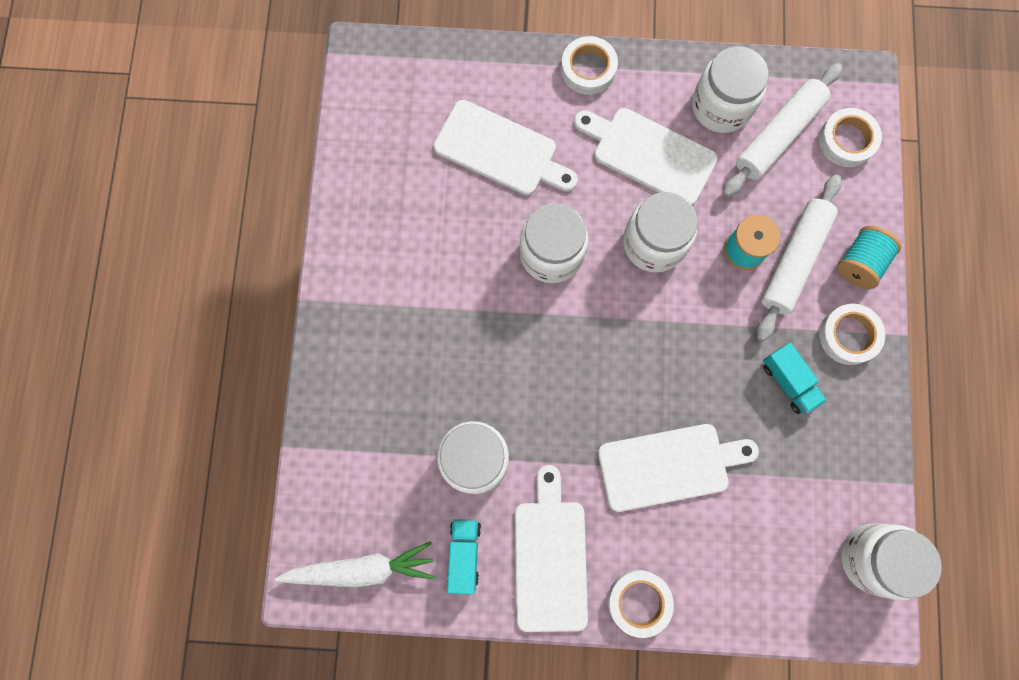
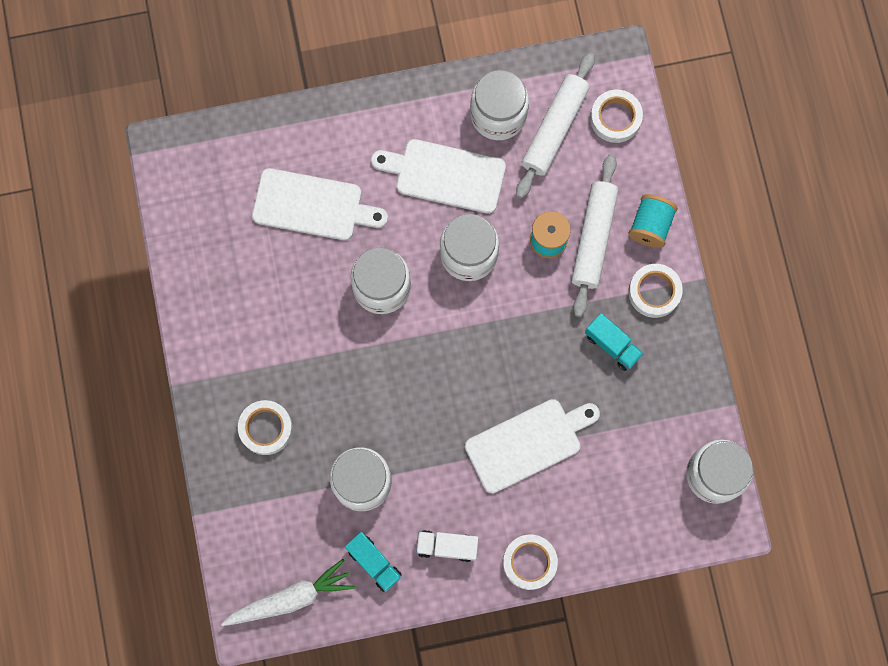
camera: 15 degrees left, 0 degrees up
turquoise truck [447,519,481,595] -> turquoise truck turned 150 degrees clockwise [345,532,402,592]
white cutting board [515,465,588,632] -> white truck [416,530,478,562]
white tape [561,36,618,95] -> white tape moved to [238,400,293,455]

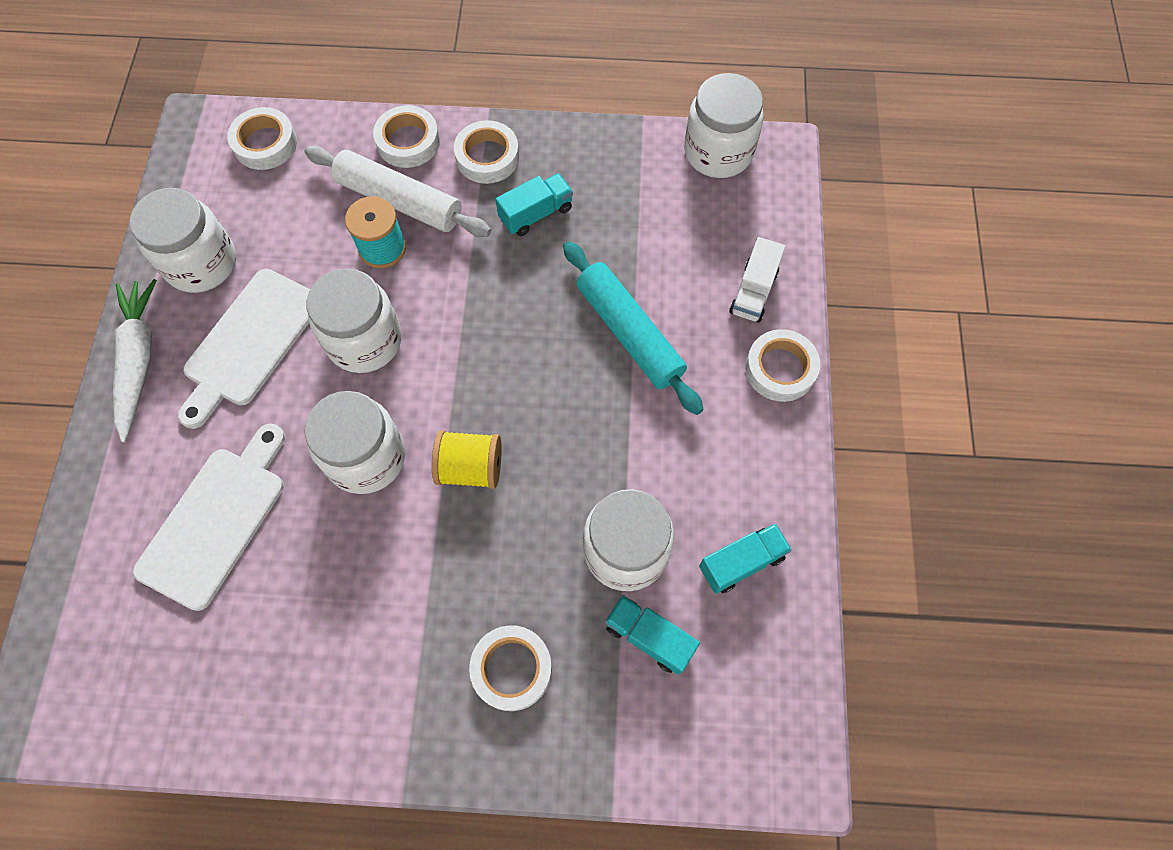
camera: 75 degrees left, 10 degrees down
white carrot [221,559,355,626] -> white carrot moved to [113,279,157,443]
white truck [416,530,478,562] -> white truck moved to [729,237,785,323]
white cutting board [465,399,600,493] -> turquoise rolling pin [563,241,704,415]
white rolling pin [516,52,595,198] -> none
turquoise spool [628,194,678,248] -> white tape [373,105,440,168]
none -> yellow spool [432,430,502,489]
none -> turquoise truck [605,595,700,675]

